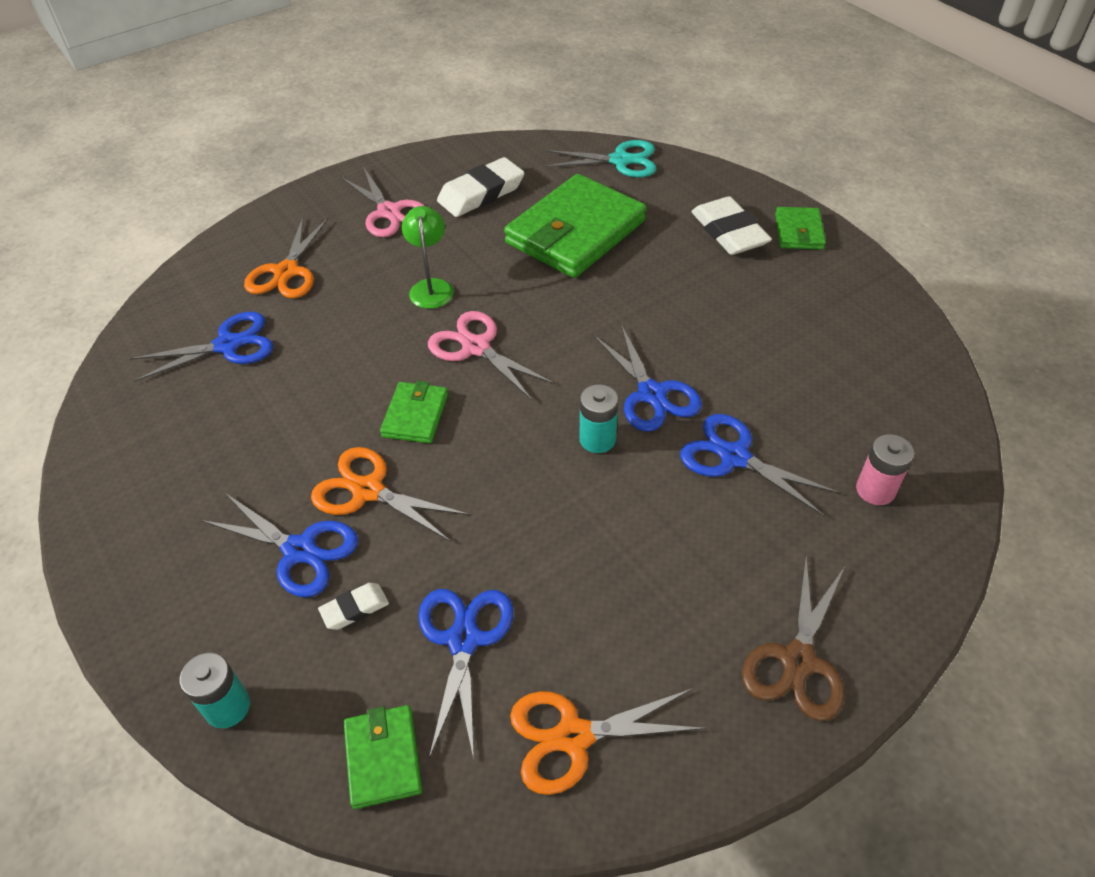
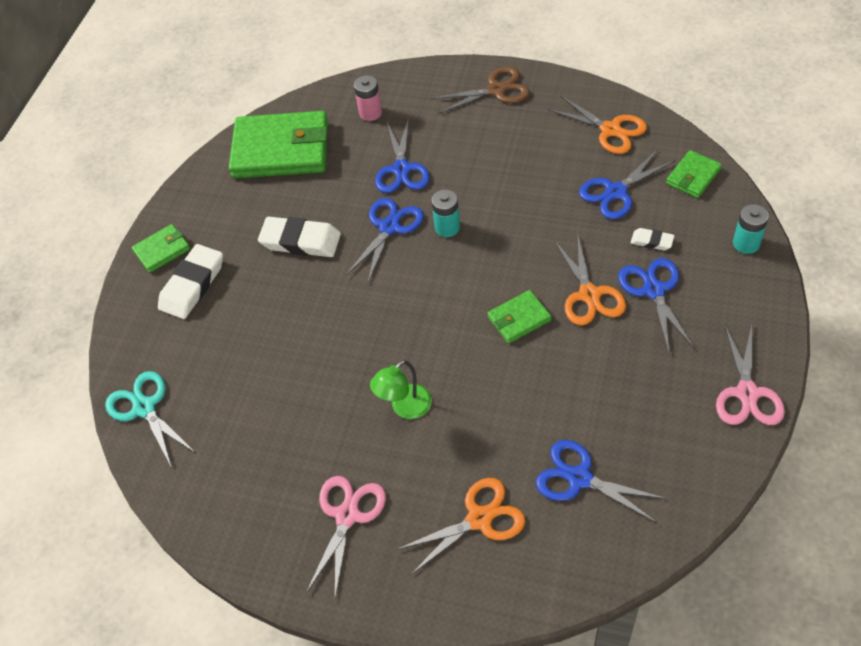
camera: 125 degrees left, 5 degrees up
pink scissors [428,311,555,400] -> pink scissors moved to [716,324,785,425]
white eraser [437,157,524,217] -> white eraser moved to [258,216,341,257]
green wallet [504,174,647,278] -> green wallet moved to [229,111,328,178]

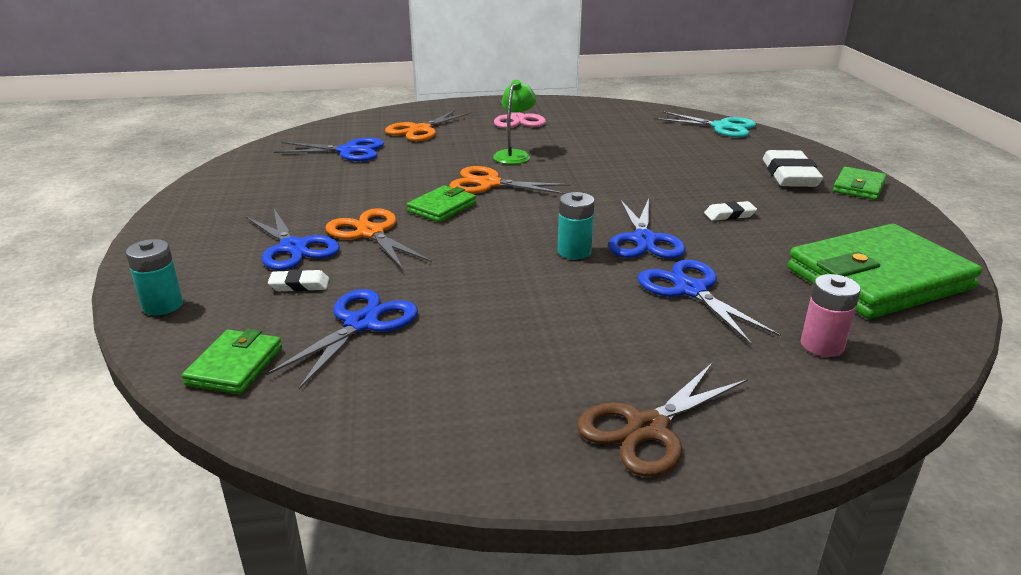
camera: 150 degrees right, 25 degrees down
white eraser [258,216,341,257] -> white eraser [704,201,757,221], size x0.51
orange scissors [548,95,647,154] -> orange scissors moved to [449,166,571,194]
pink scissors [716,324,785,425] -> none

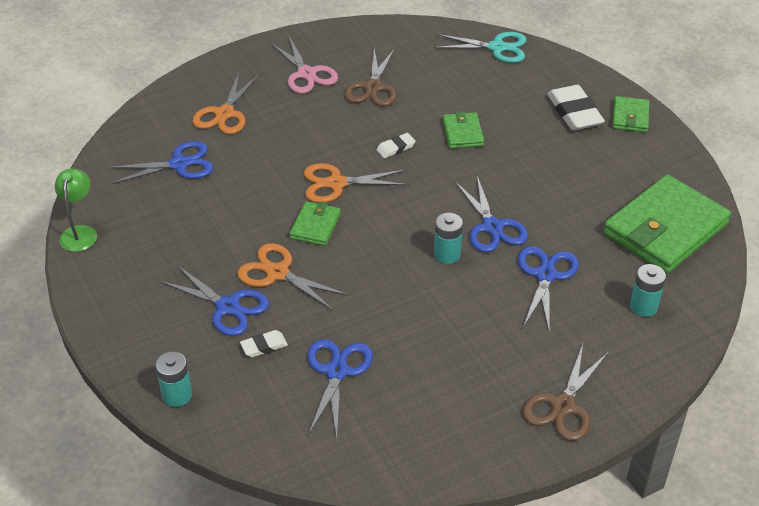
camera: 20 degrees left, 15 degrees up
green wallet [182,329,282,394] -> green wallet moved to [443,111,484,149]
green lamp [493,80,536,164] -> green lamp moved to [55,168,97,252]
blue scissors [638,260,781,344] -> blue scissors turned 60 degrees clockwise [518,246,579,334]
white eraser [704,201,757,221] -> white eraser moved to [376,133,416,158]
pink battery [801,274,861,357] -> turquoise battery [630,264,666,317]
none -> brown scissors [344,49,396,106]

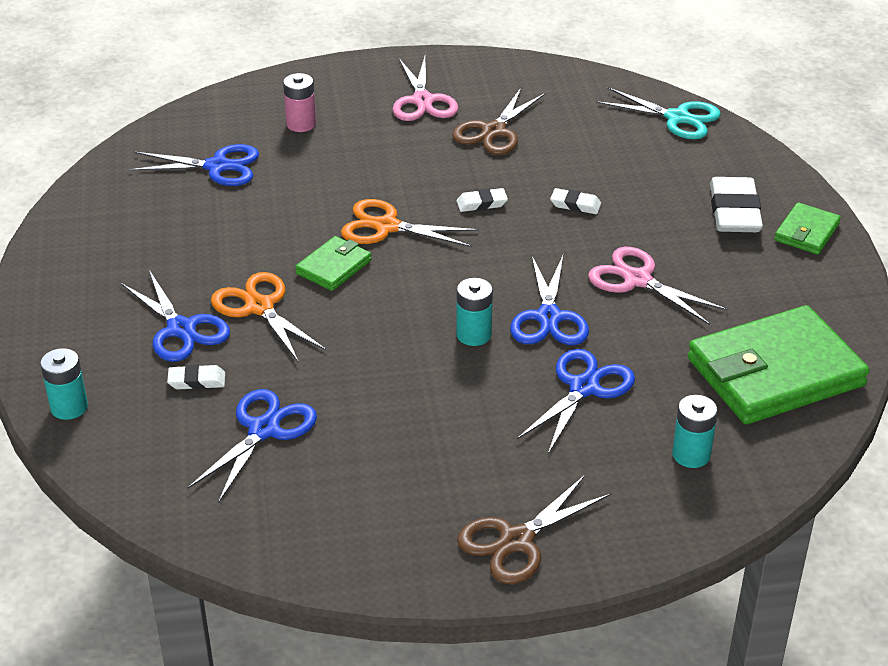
camera: 20 degrees right, 5 degrees down
green lamp [55,168,97,252] -> none
orange scissors [192,73,259,134] -> pink battery [283,73,316,132]
green wallet [443,111,484,149] -> white eraser [550,188,601,214]
none -> pink scissors [588,247,728,325]

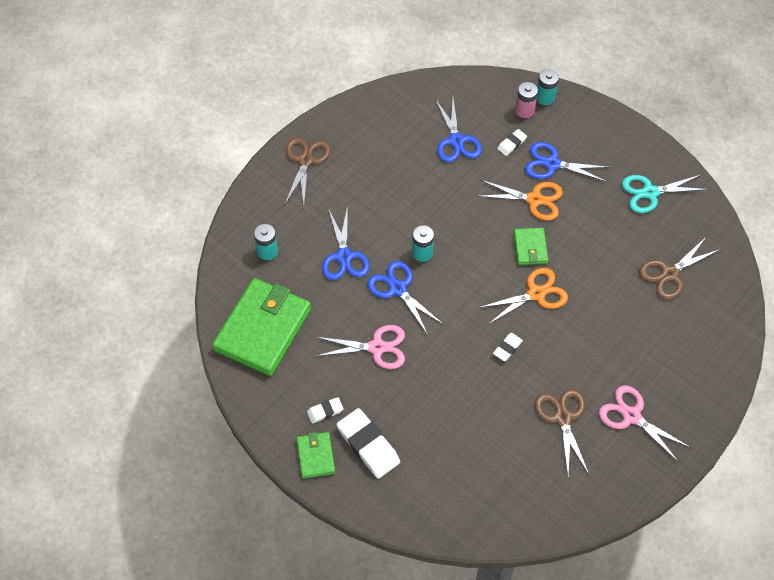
camera: 140 degrees right, 20 degrees up
blue scissors [128,144,259,186] -> brown scissors [639,236,721,299]
pink battery [283,73,316,132] -> pink battery moved to [515,82,538,118]
white eraser [550,188,601,214] -> white eraser moved to [307,397,343,424]
turquoise scissors [596,87,721,139] -> turquoise scissors moved to [622,174,709,213]

